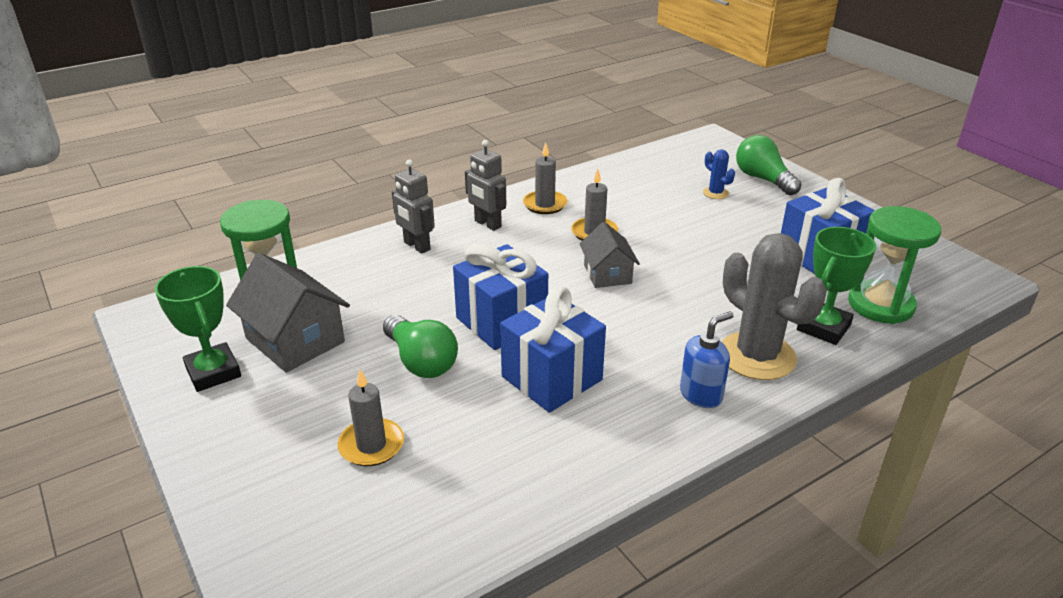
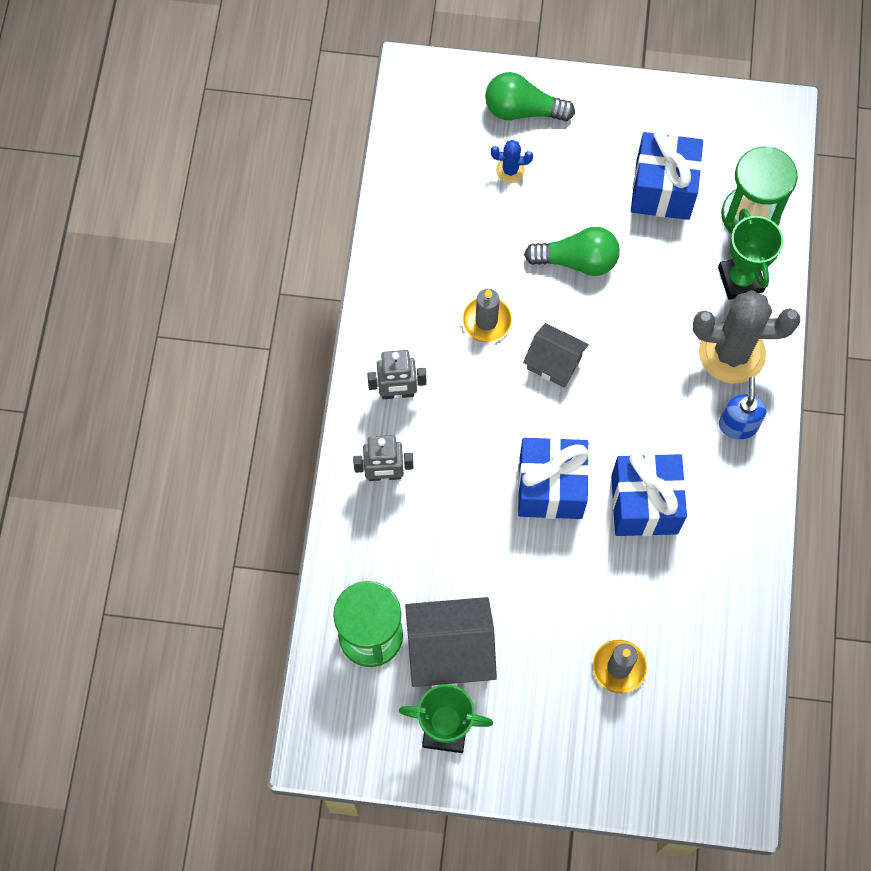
camera: 50 degrees left, 35 degrees up
green light bulb [383,315,458,378] -> green light bulb moved to [524,227,620,276]
grey candle [523,143,567,214] -> none

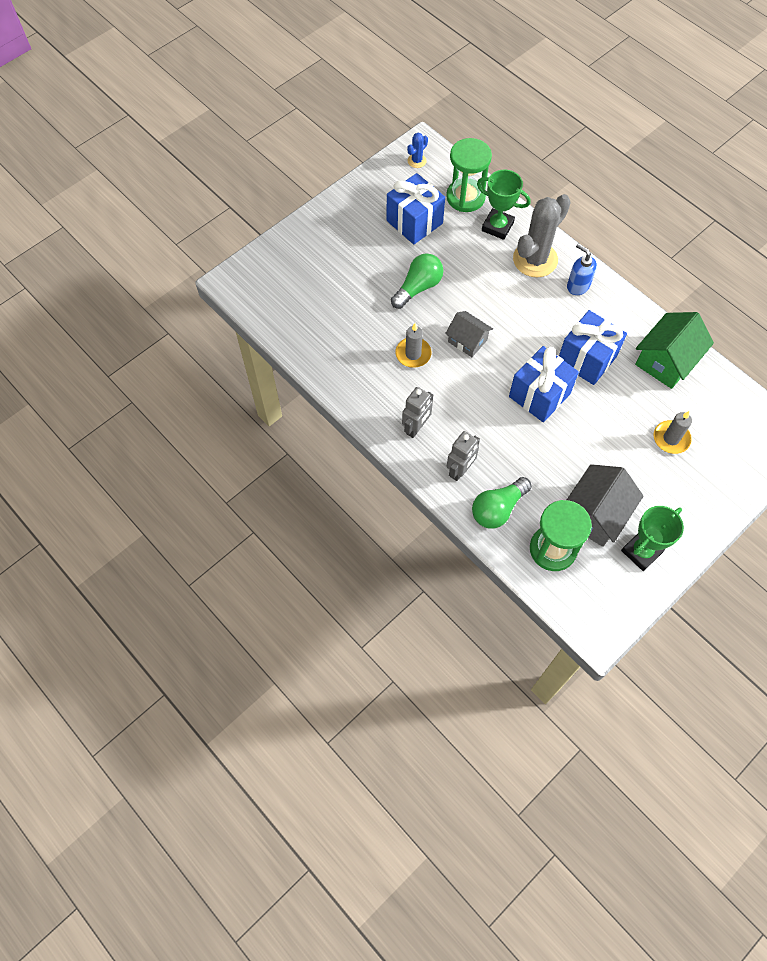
camera: 50 degrees left, 5 degrees down
green light bulb [485,72,575,121] -> green light bulb moved to [472,477,532,529]
blue cactus [491,140,533,183] -> blue cactus moved to [407,133,428,168]
grey house [523,323,589,388] -> grey house turned 60 degrees clockwise [445,311,493,357]
none -> green house [635,312,714,389]

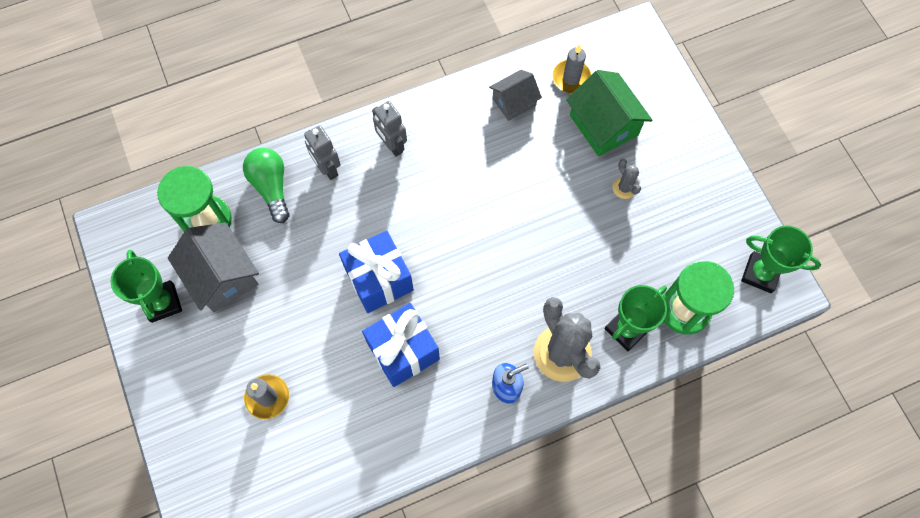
camera: 110 degrees right, 5 degrees up
blue gift [387,173,445,244] -> none
green light bulb [391,253,443,309] -> none
grey candle [395,323,431,368] -> grey candle moved to [552,44,591,93]
blue cactus [407,133,428,168] -> green trophy [741,226,821,293]
grey house [445,311,493,357] -> grey house moved to [489,70,542,121]
green house [635,312,714,389] -> green house moved to [566,70,652,156]
none -> grey cactus [612,159,641,199]

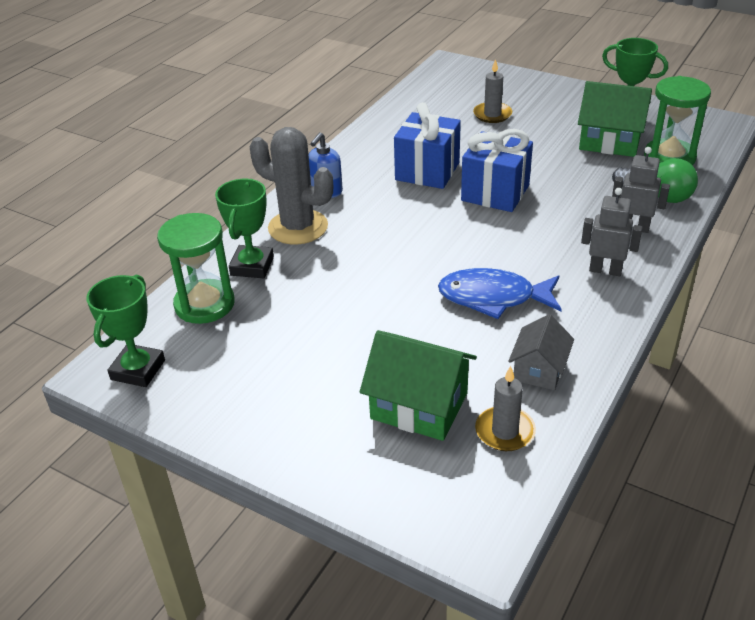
camera: 145 degrees right, 30 degrees down
grey house [168,222,259,312] -> green house [578,81,652,157]
grey cactus [612,159,641,199] -> none
green trophy [741,226,821,293] -> green trophy turned 60 degrees counterclockwise [86,275,165,387]
none -> blue fish [438,268,562,319]

